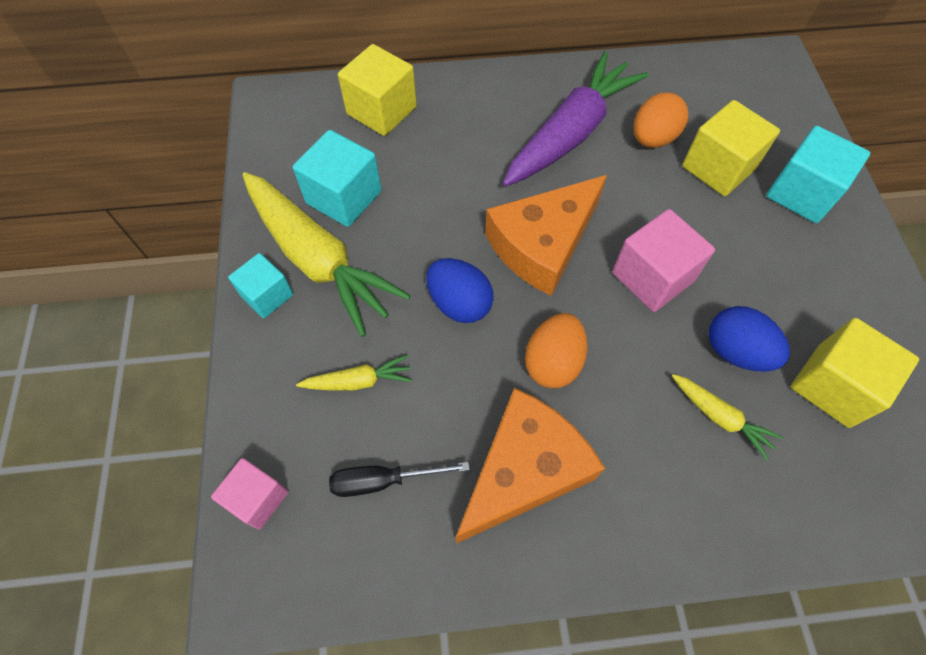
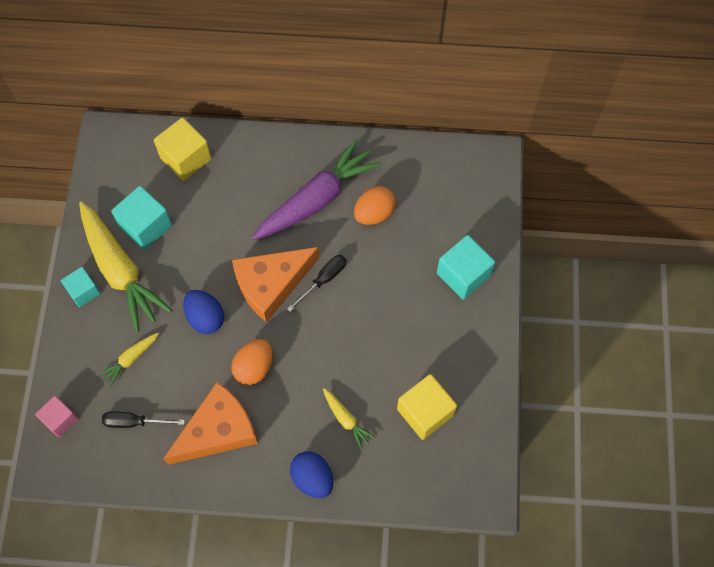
camera: 10 degrees right, 5 degrees up
yellow carrot [296,355,412,391] -> yellow carrot turned 135 degrees clockwise [99,332,159,386]
pink cube [612,209,715,312] -> none
yellow cube [682,100,780,196] -> none
blue egg [709,306,790,372] -> blue egg moved to [290,451,333,498]
none -> black screwdriver [287,255,347,312]

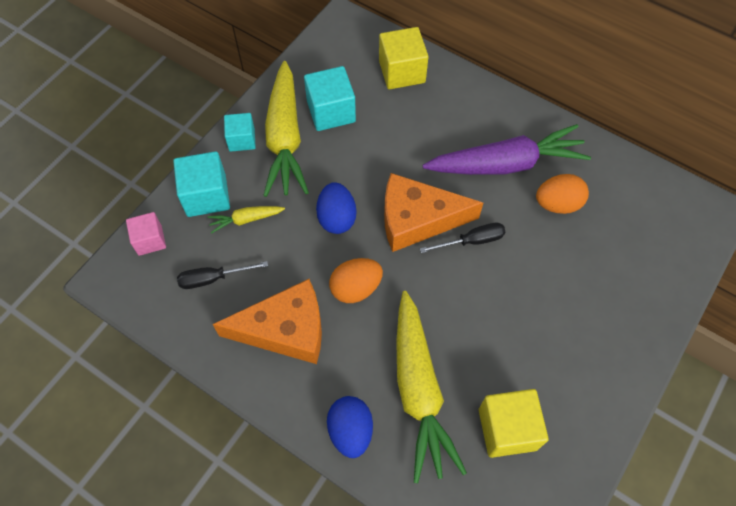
camera: 30 degrees right, 5 degrees down
black screwdriver [102,411,185,428] -> black screwdriver turned 45 degrees counterclockwise [177,261,268,289]
yellow carrot [323,388,376,450] -> yellow carrot [396,291,467,483], size x2.24
turquoise cube [437,235,495,300] -> turquoise cube moved to [173,151,230,217]

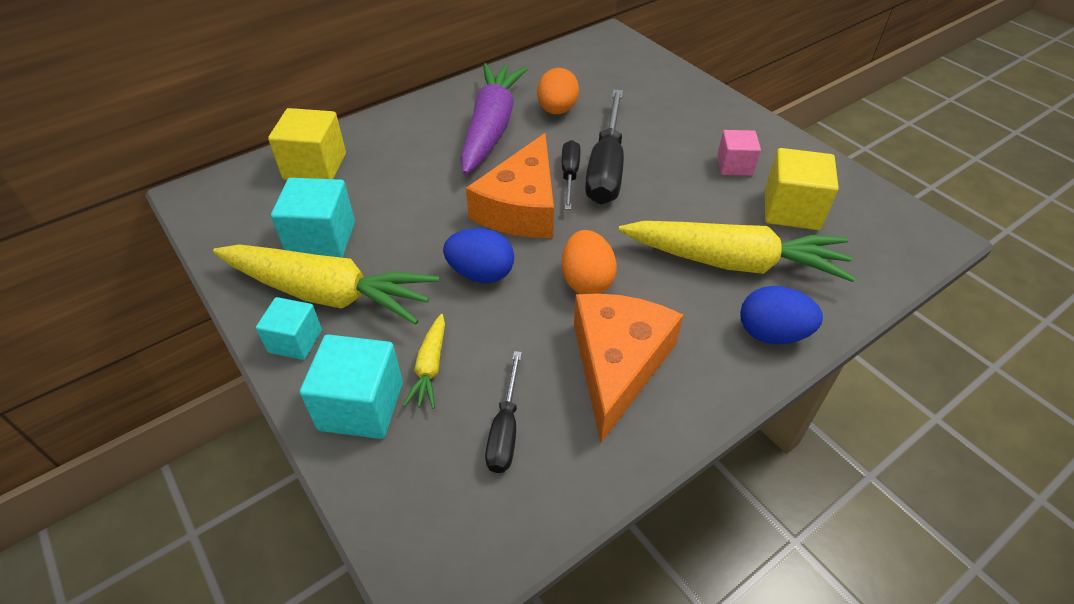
camera: 70 degrees left, 15 degrees down
pink cube [126,212,166,256] -> pink cube moved to [717,130,761,176]
none -> black screwdriver [585,89,624,204]

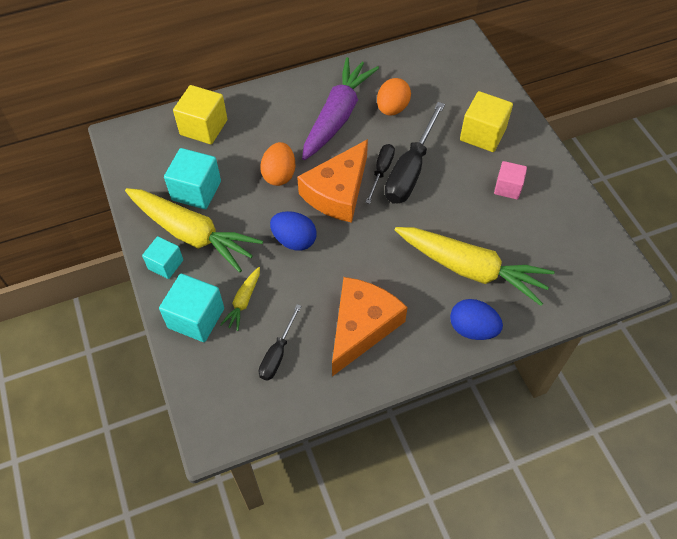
camera: 15 degrees right, 10 degrees up
orange egg [562,230,617,294] -> orange egg moved to [260,142,296,186]
yellow cube [765,148,839,230] -> yellow cube moved to [460,91,513,152]

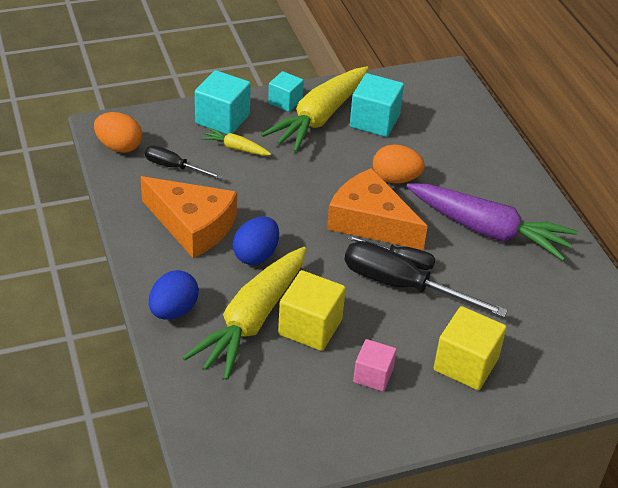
camera: 90 degrees right, 15 degrees down
yellow cube [173,85,227,144] -> yellow cube moved to [278,270,346,351]
blue egg [270,211,317,251] -> blue egg moved to [233,216,279,265]
orange egg [377,78,411,116] -> orange egg moved to [94,112,142,153]

